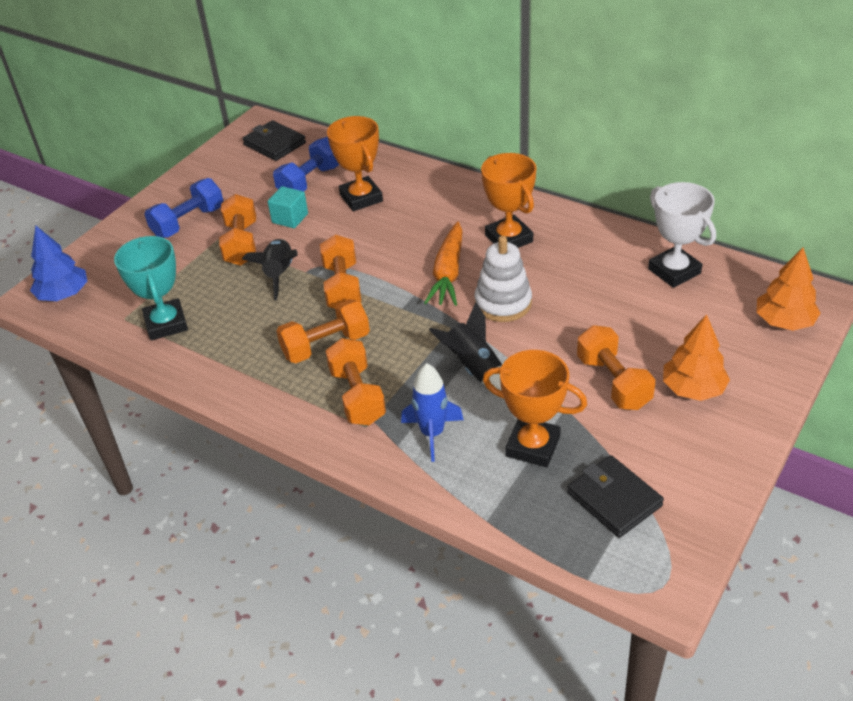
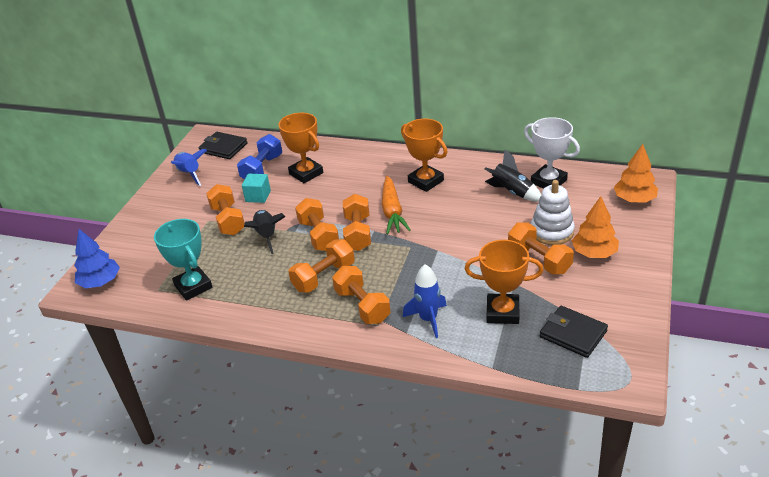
camera: 15 degrees left, 5 degrees down
blue dumbbell [145,178,224,238] -> none
black rocket [429,302,502,391] -> black rocket moved to [484,149,542,202]
white stacking toy [474,236,532,322] -> white stacking toy moved to [531,180,575,245]
none -> blue rocket [171,149,207,186]
none -> orange dumbbell [343,194,371,251]

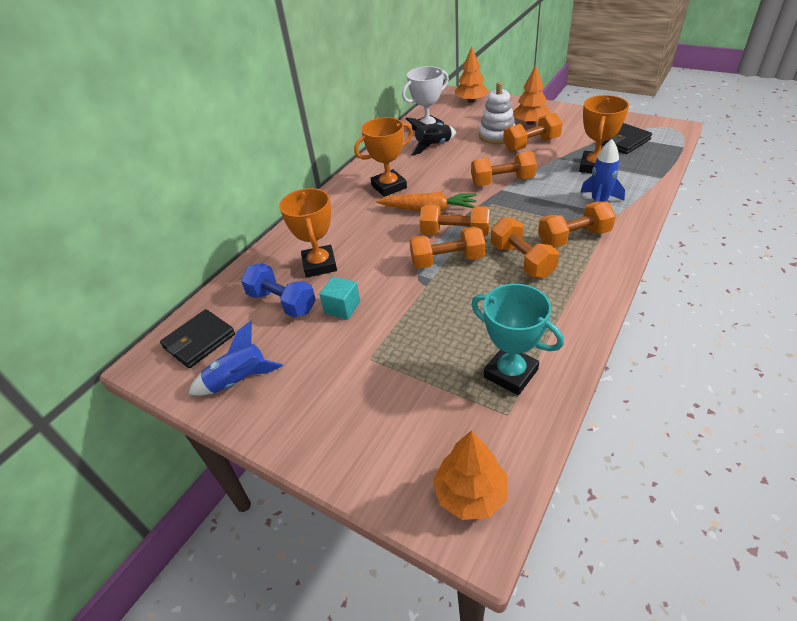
camera: 75 degrees left, 5 degrees up
blue tree [74,229,120,288] -> orange tree [433,430,508,520]
turquoise trophy [154,219,213,300] -> turquoise trophy turned 60 degrees clockwise [471,284,564,395]
orange dumbbell [206,184,245,235] -> orange dumbbell moved to [471,151,537,186]
black rocket [244,210,286,254] -> none
orange trophy [278,113,323,183] -> orange trophy turned 75 degrees counterclockwise [279,188,337,278]

